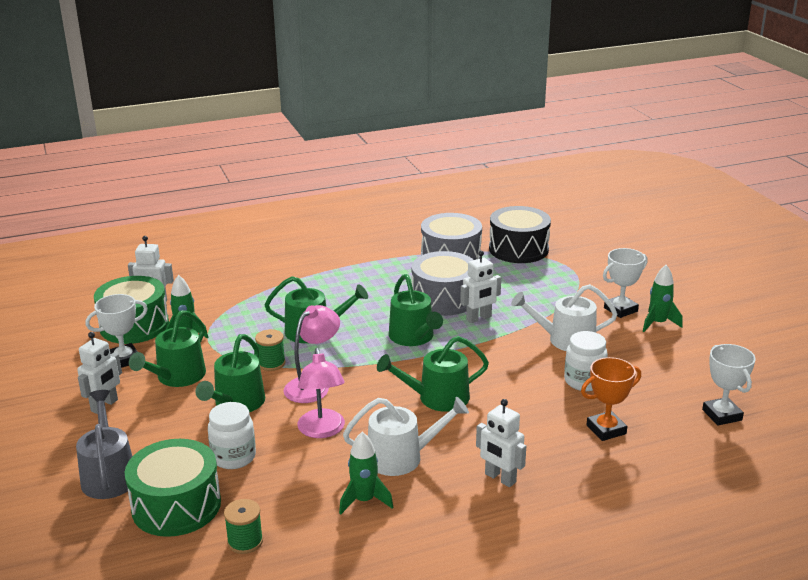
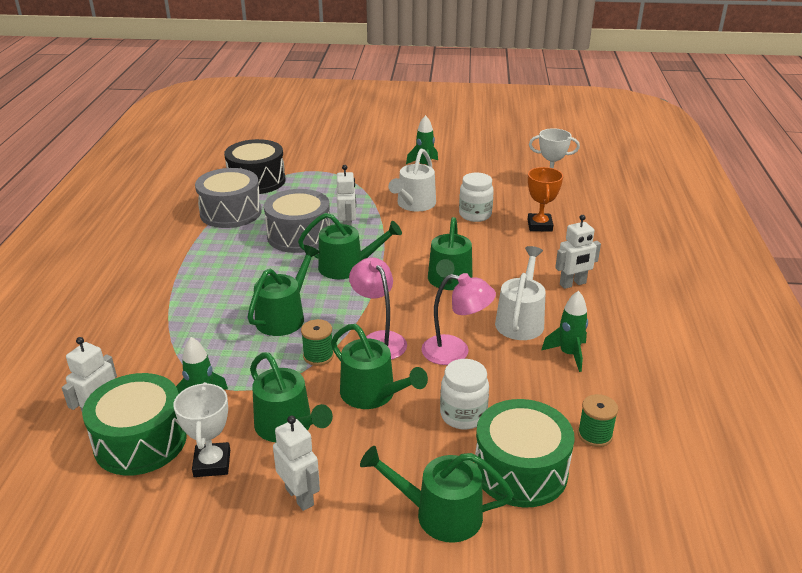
camera: 65 degrees left, 5 degrees up
grey watering can [76,390,132,499] -> green watering can [360,446,513,543]
white trophy [603,248,648,318] -> none

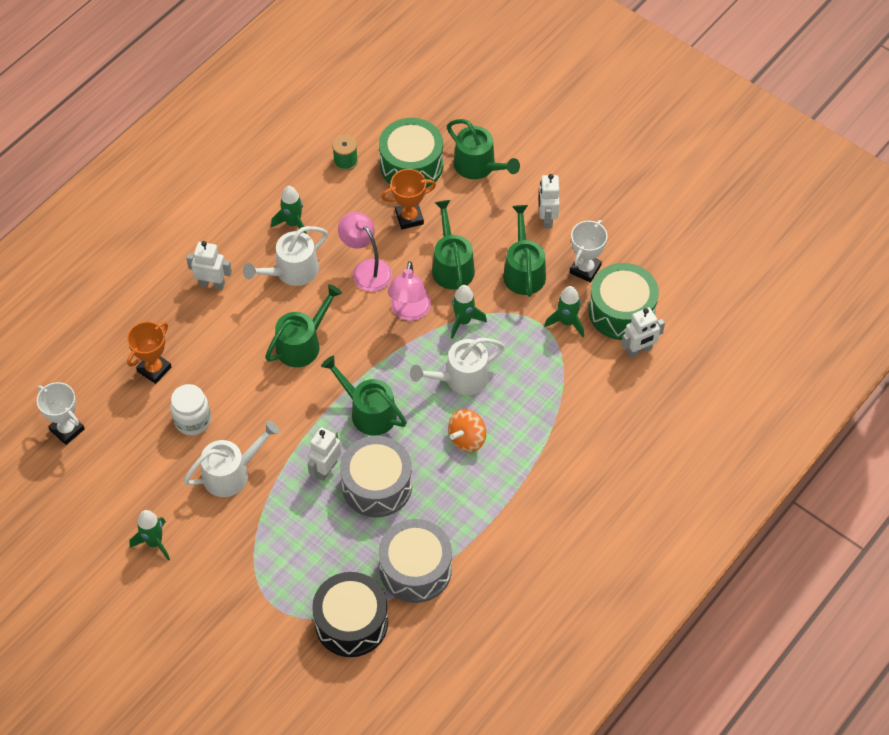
camera: 145 degrees left, 25 degrees up
green watering can [247,245,320,336] -> white watering can [410,338,505,395]
green spool [301,319,334,366] -> green rocket [451,285,487,339]
white jar [440,359,489,430] -> orange trophy [381,169,436,229]
none -> orange spinning top [448,409,486,453]

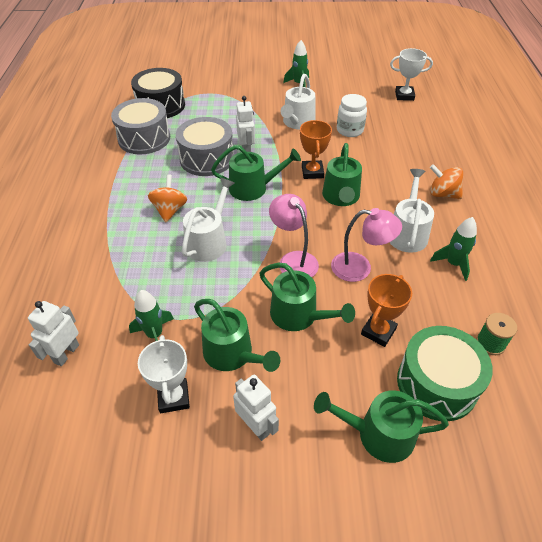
camera: 140 degrees right, 10 degrees down
orange trophy [127,321,171,384] -> orange trophy moved to [300,120,332,179]
white robot [186,241,232,290] -> orange spinning top [430,164,463,199]
green rocket [451,285,487,339] -> none
green drum [589,263,659,340] -> none

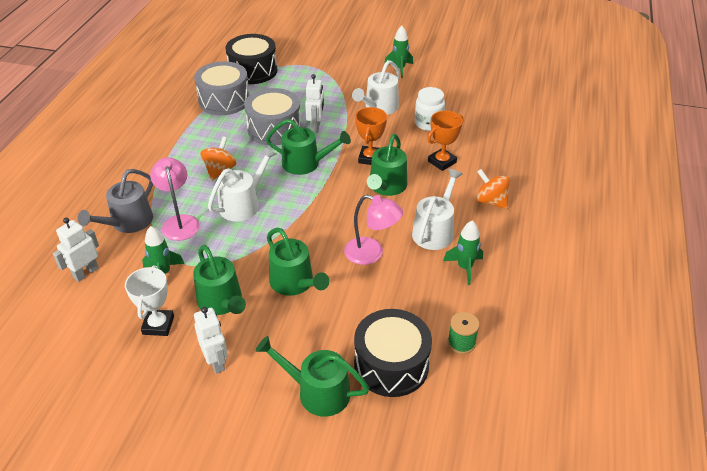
camera: 15 degrees right, 5 degrees down
pink lamp [269,194,319,277] -> pink lamp moved to [150,157,200,241]
orange trophy [361,274,412,347] -> orange trophy moved to [427,111,464,171]
white trophy [390,48,433,101] -> none
green drum [397,326,493,421] -> black drum [354,309,432,397]
none -> grey watering can [78,169,153,233]

